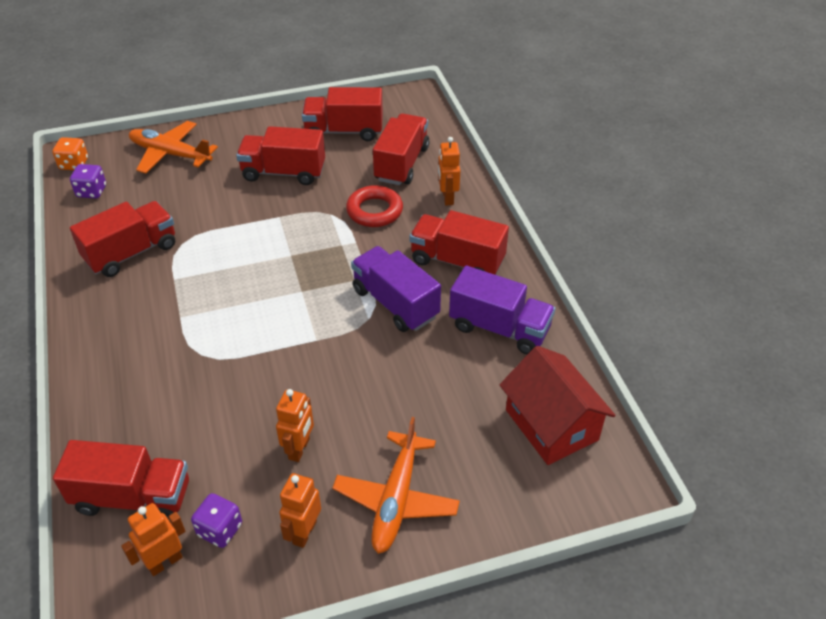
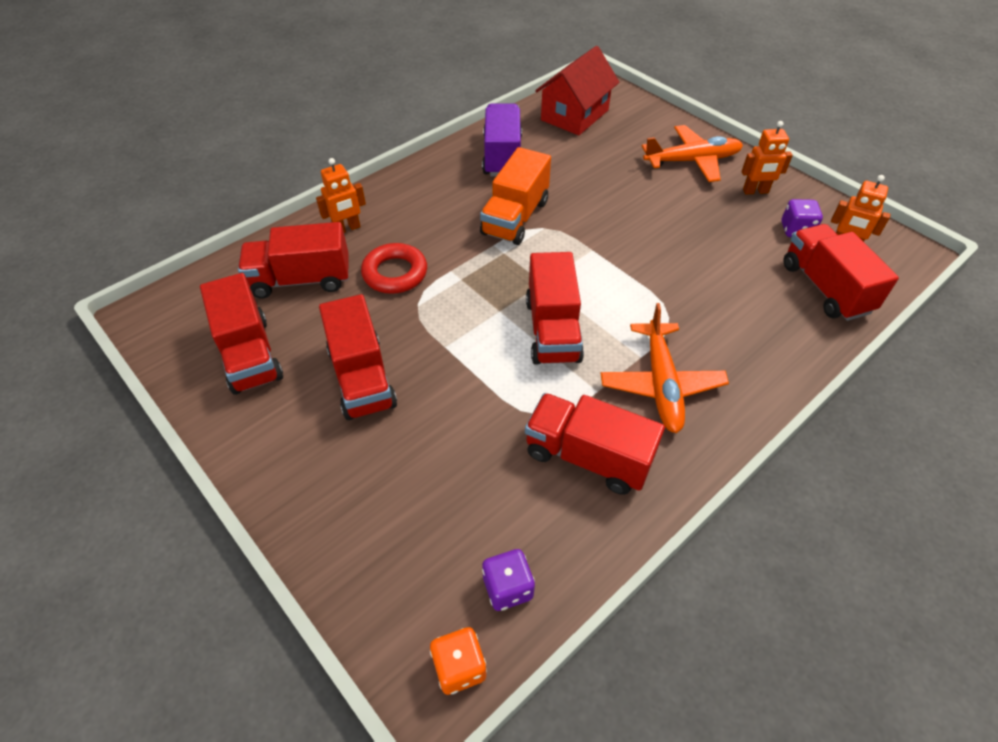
camera: 115 degrees left, 5 degrees up
orange plane [129,121,218,174] -> orange plane moved to [601,303,729,433]
orange robot [276,389,314,462] -> none
purple truck [351,246,441,332] -> orange truck [480,147,551,245]
red truck [410,210,509,275] -> red truck moved to [526,252,584,365]

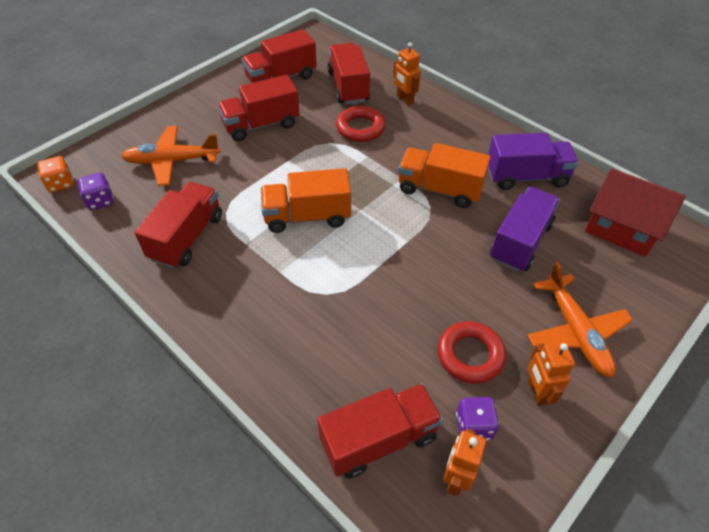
camera: 85 degrees right, 0 degrees up
red truck [526,252,584,365] -> orange truck [261,168,351,233]
orange plane [601,303,729,433] -> orange plane moved to [121,126,220,186]
none -> red ring [437,321,506,383]
none -> purple truck [490,187,560,272]

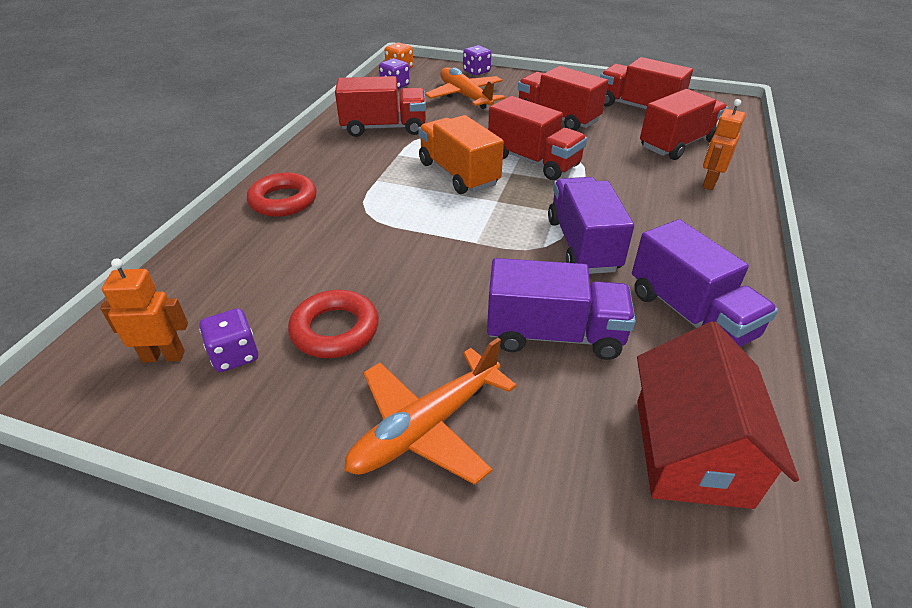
camera: 65 degrees right, 10 degrees down
red truck [318,383,443,479] -> red truck moved to [488,96,587,180]
red ring [336,106,385,142] -> red ring moved to [247,172,317,217]
orange truck [398,143,491,208] -> purple truck [548,177,634,274]
orange robot [528,342,575,406] -> none
none -> purple dice [463,45,491,75]

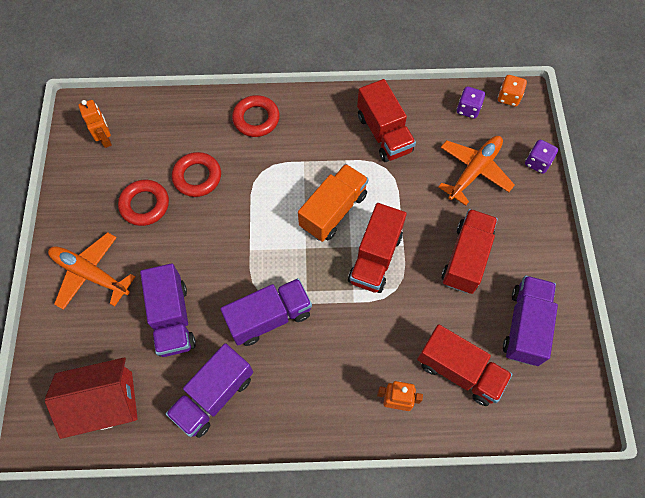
camera: 70 degrees right, 25 degrees up
purple dice [199,308,258,372] -> none
red truck [600,57,693,109] -> purple truck [503,275,558,366]
none -> red ring [172,152,221,197]

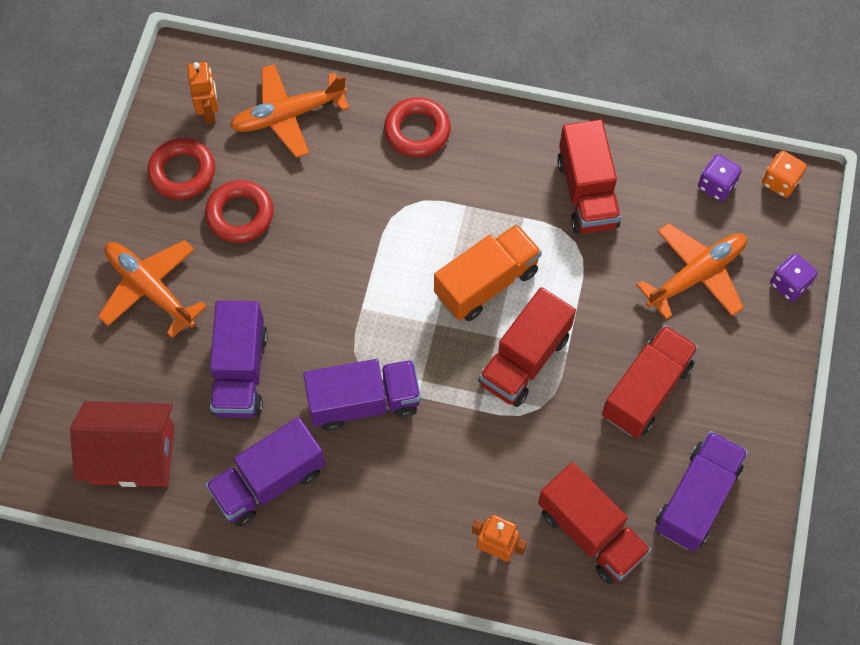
camera: 15 degrees right, 0 degrees up
red ring [172,152,221,197] -> red ring moved to [147,138,215,199]
none -> orange plane [230,64,349,158]

